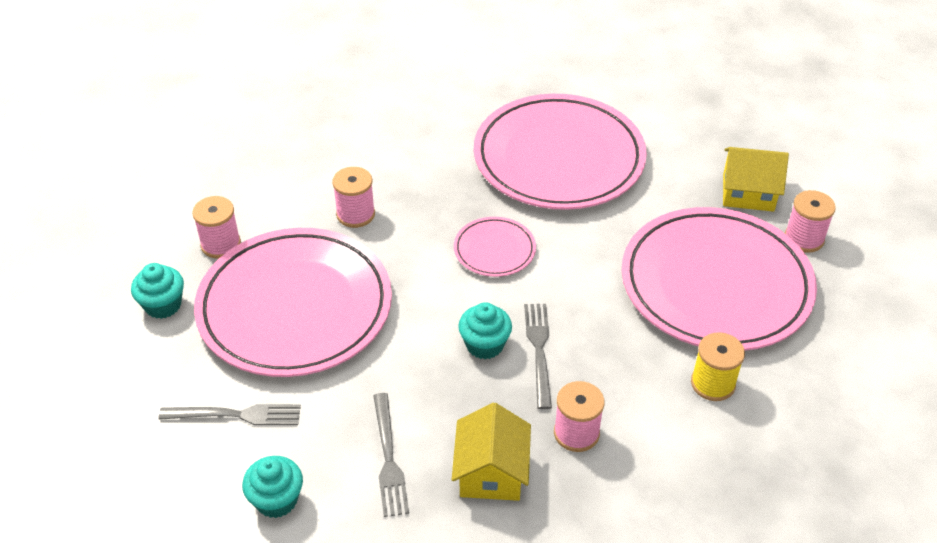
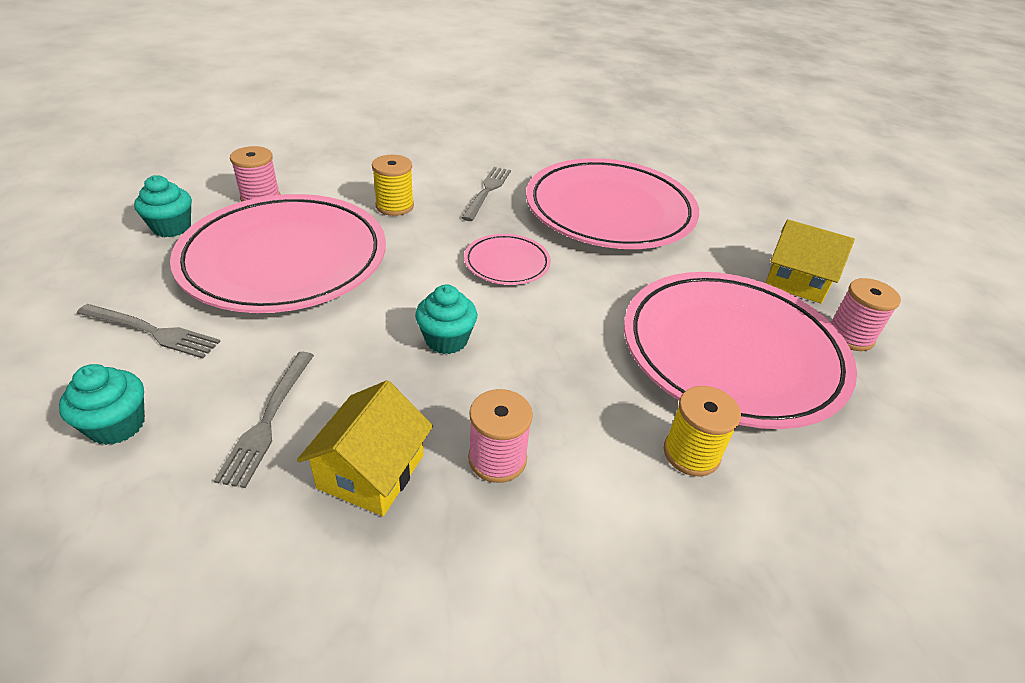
camera: 15 degrees right, 5 degrees down
pink spool [332,167,375,228] -> yellow spool [372,155,414,216]
grey fork [524,304,552,409] -> grey fork moved to [462,167,511,221]

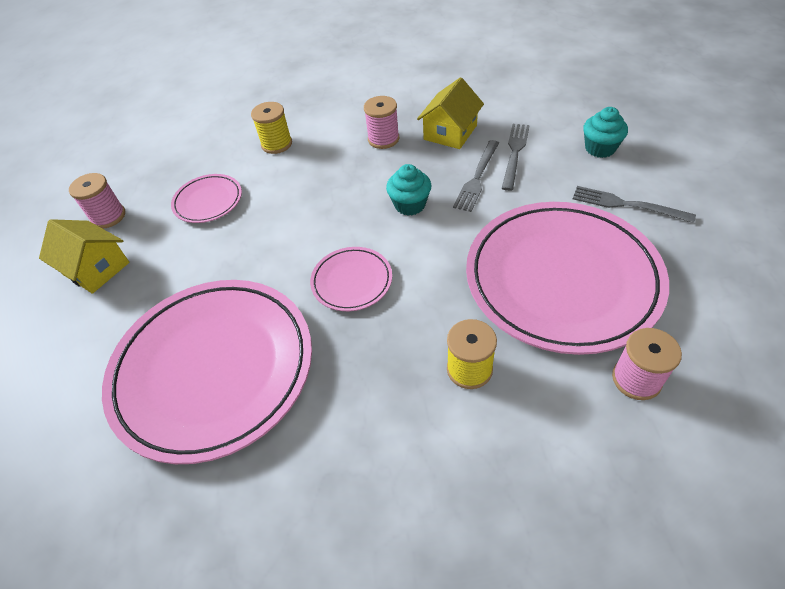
camera: 165 degrees left, 10 degrees up
turquoise cupcake [134,175,192,237] -> none
grey fork [462,167,511,221] -> grey fork moved to [453,140,499,212]
pink plate [624,272,857,429] -> pink plate [171,174,242,223], size x0.44

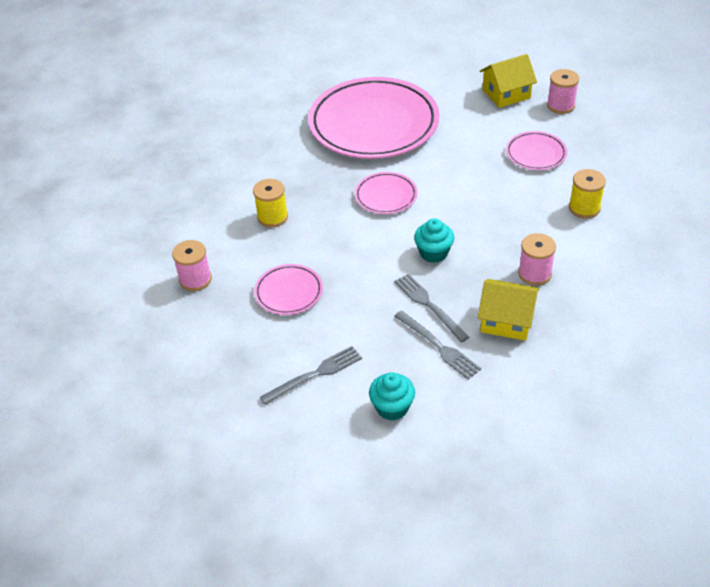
camera: 120 degrees right, 5 degrees down
yellow house [417,77,484,149] -> yellow house turned 45 degrees counterclockwise [478,279,539,341]
pink plate [466,202,669,355] -> pink plate [254,264,323,315], size x0.44

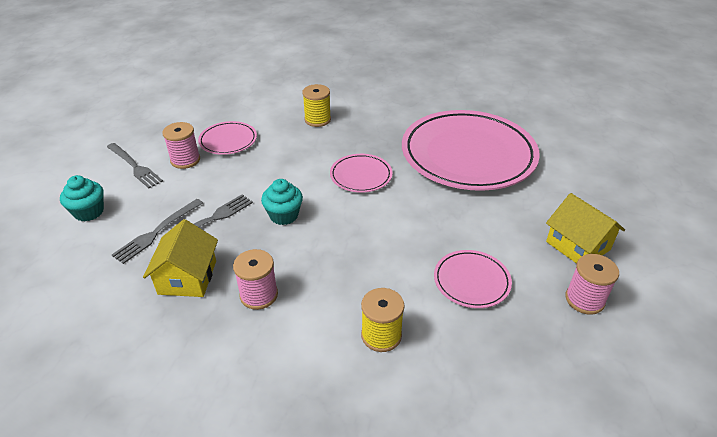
camera: 75 degrees right, 5 degrees down
pink spool [172,240,212,291] -> pink spool moved to [162,122,200,169]

